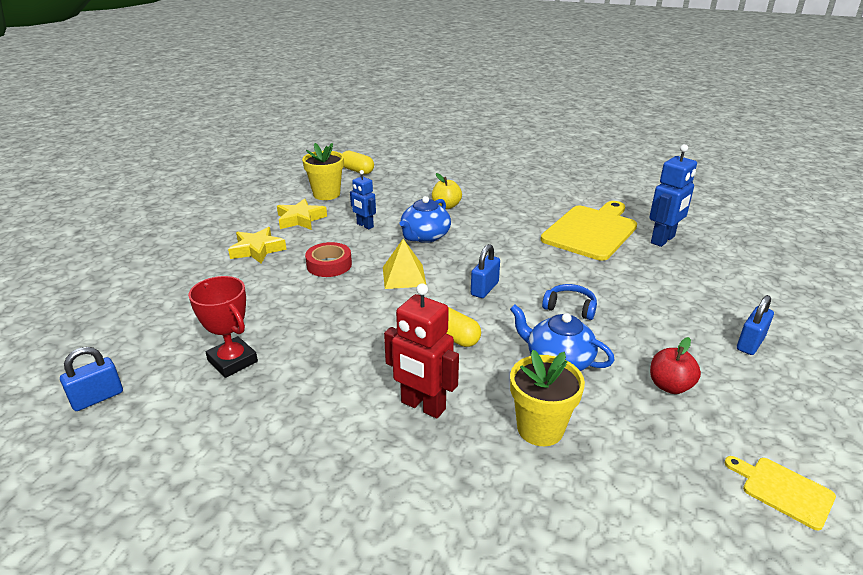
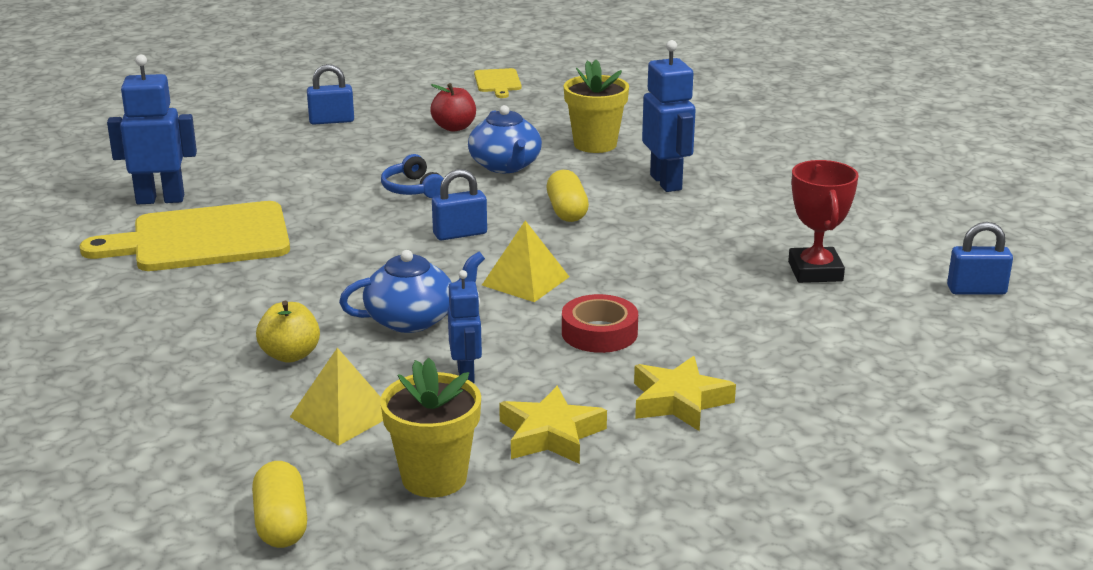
camera: 140 degrees left, 5 degrees down
red robot [384,283,459,419] -> blue robot [642,40,696,192]
none -> yellow pyramid [290,348,383,445]

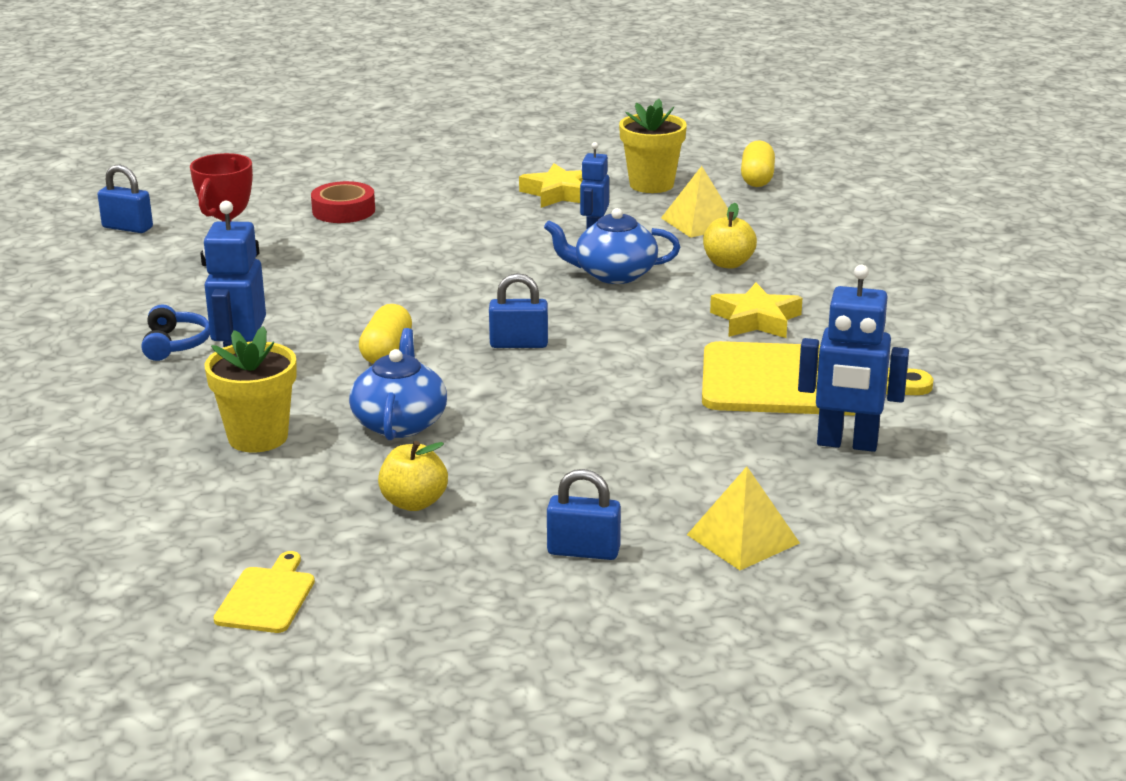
camera: 160 degrees left, 0 degrees up
blue headphones [381,154,444,198] -> blue headphones moved to [141,304,210,361]
red apple [430,83,476,132] -> yellow apple [378,441,448,511]
yellow pyramid [482,220,569,302] -> yellow pyramid moved to [687,466,800,570]
red tape [562,294,638,353] -> red tape moved to [311,181,375,223]
yellow star [634,356,736,431] -> yellow star moved to [710,283,802,338]

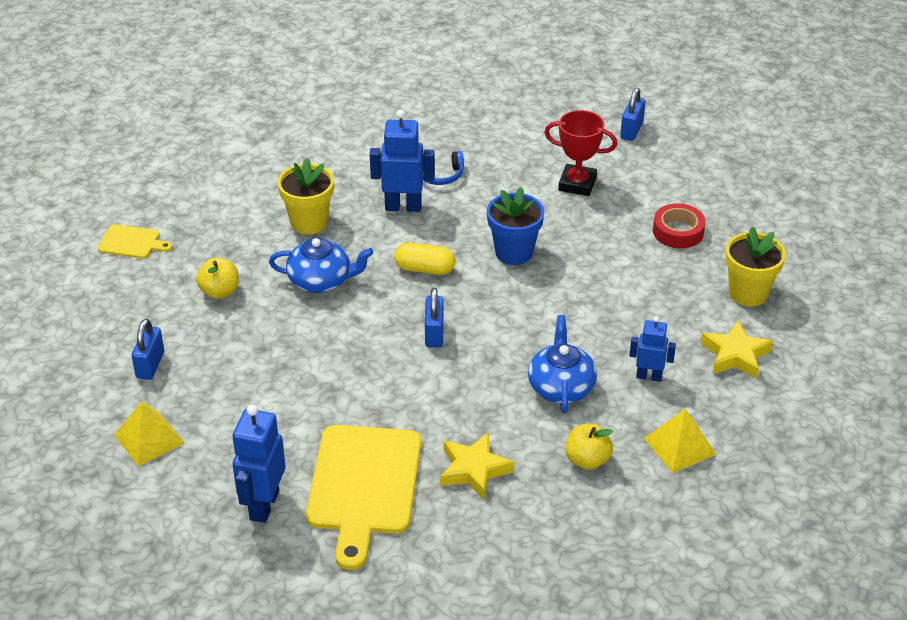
camera: 90 degrees right, 15 degrees up
yellow flower pot [619,99,687,193] -> yellow flower pot moved to [725,226,786,307]
yellow capsule [741,140,775,187] -> none
none -> blue flower pot [487,187,544,265]

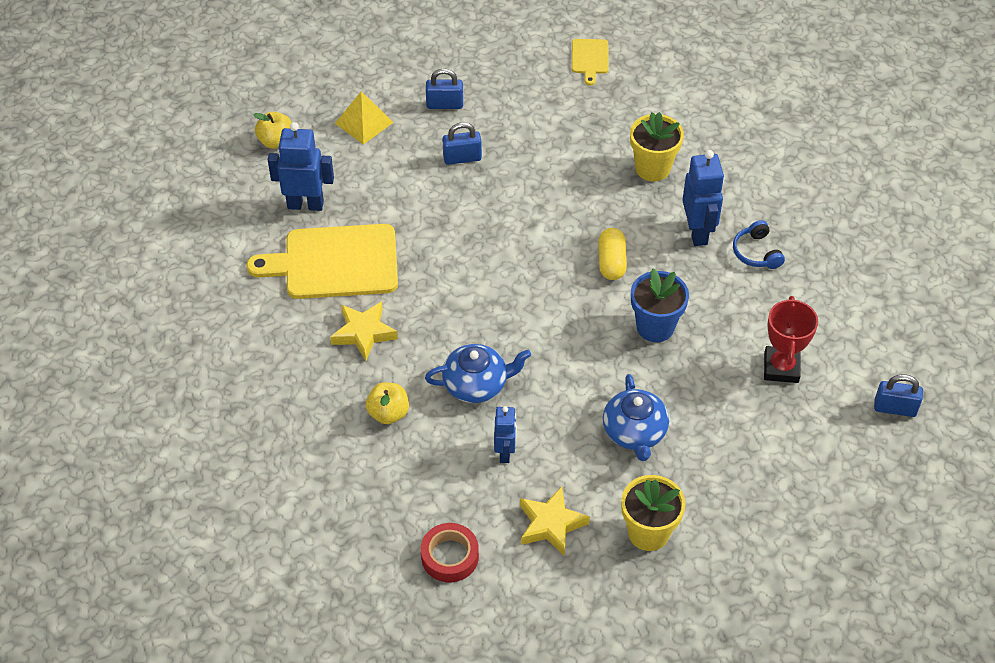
camera: 80 degrees right, 10 degrees up
yellow apple [196,258,239,299] -> yellow apple moved to [253,112,292,149]
blue teapot [269,238,373,293] -> blue teapot moved to [603,374,669,461]
blue padlock [425,288,444,347] -> blue padlock moved to [443,122,482,165]
yellow pyramid [644,409,717,473] -> none
red tape [653,204,705,248] -> red tape moved to [421,523,479,582]

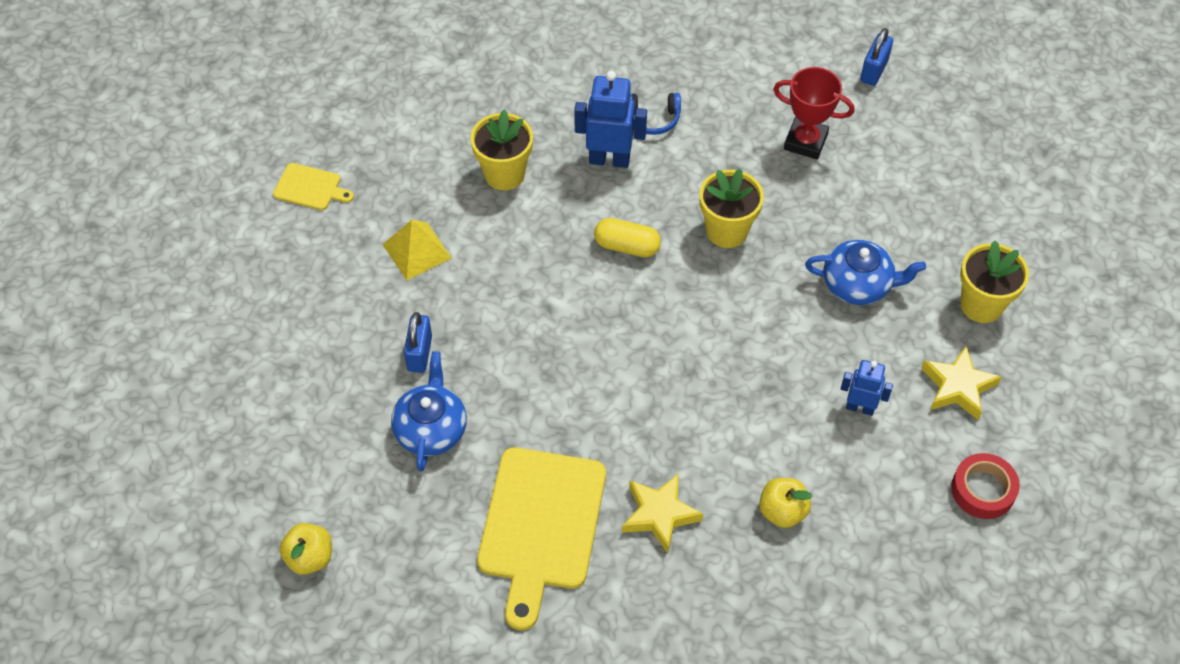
camera: 75 degrees left, 5 degrees up
blue robot [268,122,334,211] -> none
yellow pyramid [335,91,394,145] -> yellow pyramid moved to [383,220,452,281]
blue teapot [425,344,531,403] -> blue teapot moved to [391,351,467,472]
blue padlock [426,68,463,109] -> none
blue flower pot [631,268,689,342] -> yellow flower pot [699,169,764,248]

